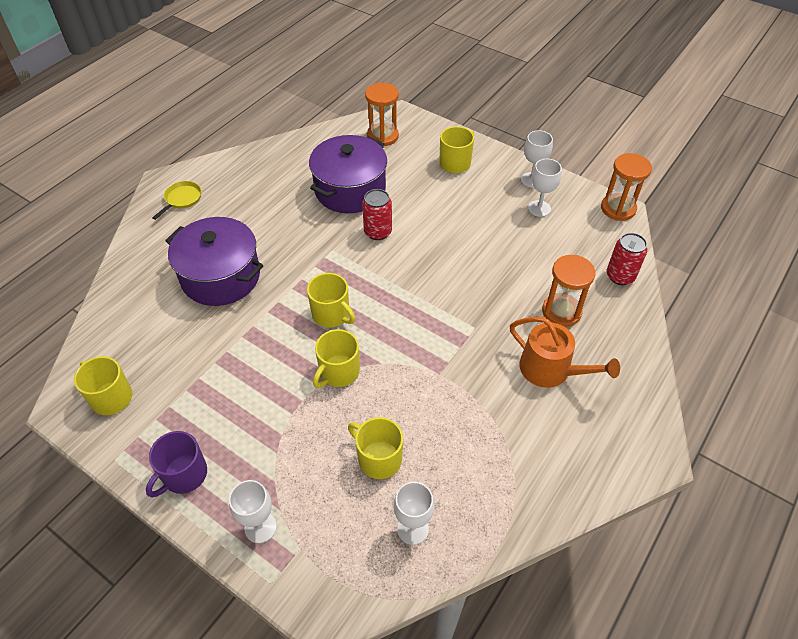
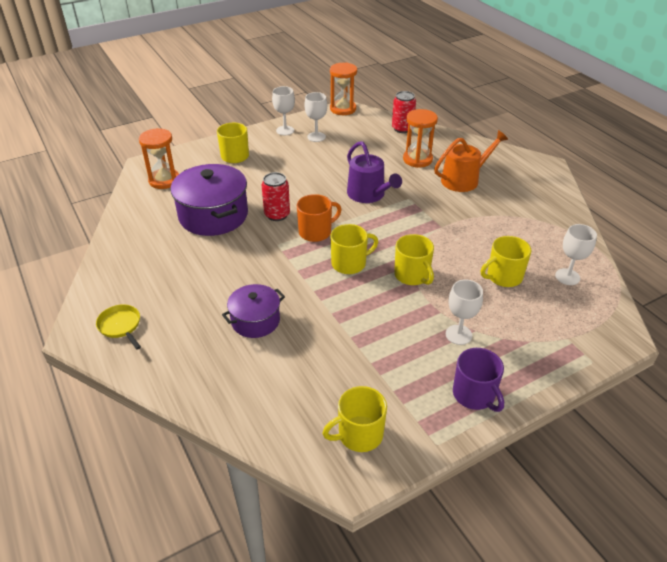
camera: 65 degrees left, 10 degrees down
purple pot [165,217,263,306] -> purple pot [222,284,285,338], size x0.59
white goblet [229,480,277,543] -> white goblet moved to [446,280,483,345]
none -> orange mug [297,194,342,242]
none -> purple watering can [347,141,402,203]

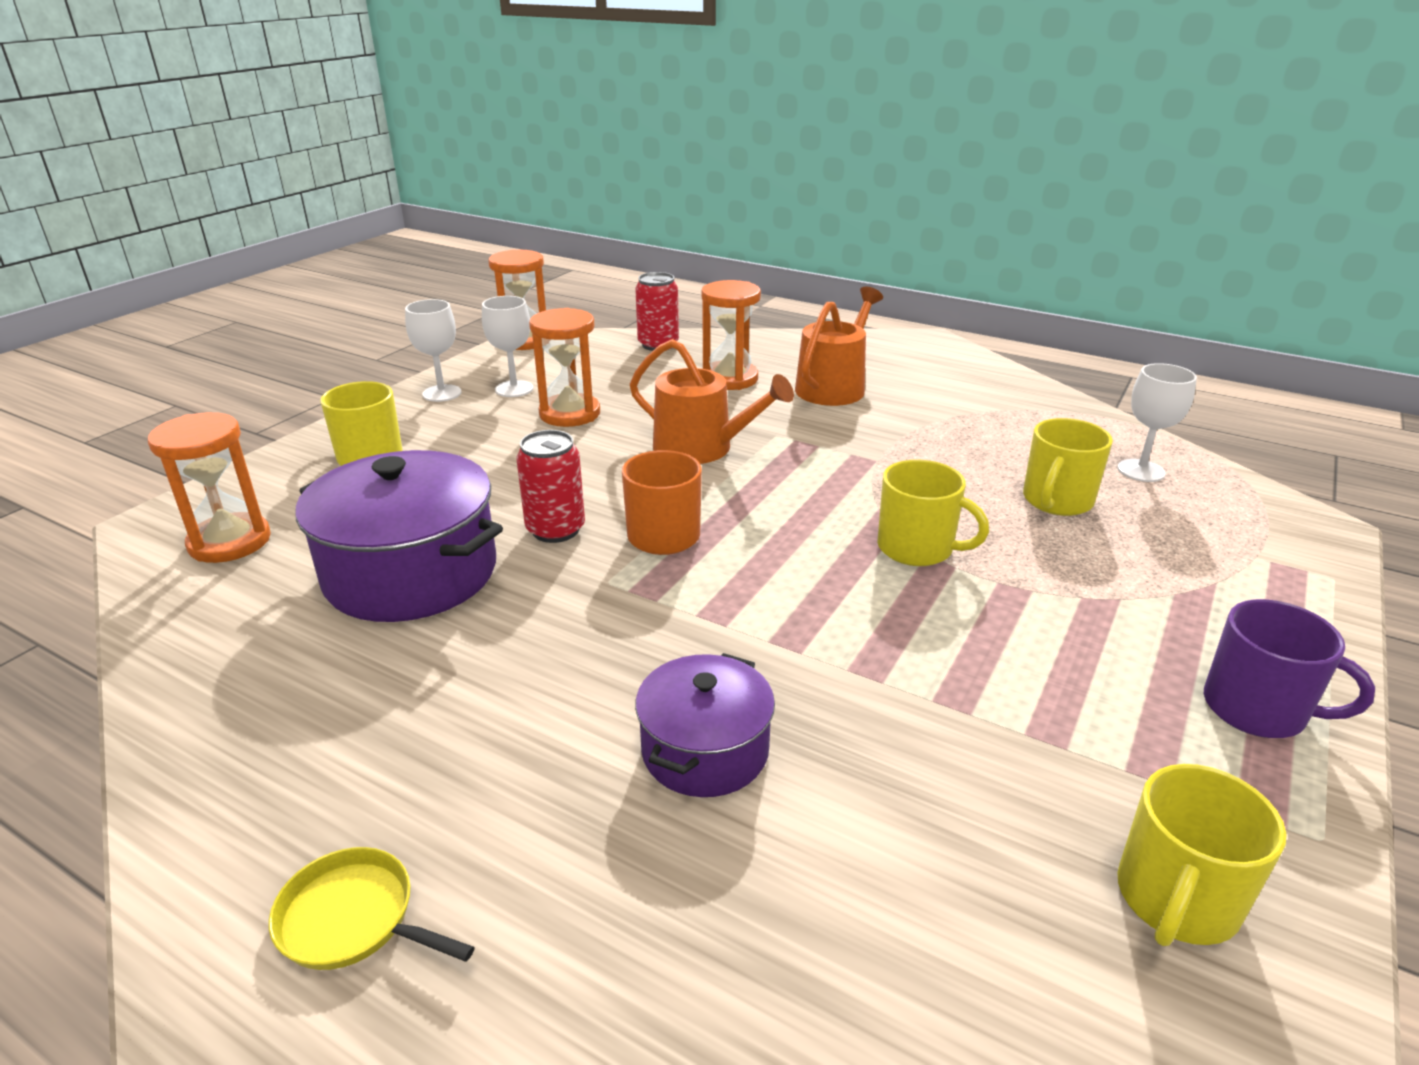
camera: 30 degrees left, 10 degrees down
yellow mug [330,224,378,274] -> none
purple watering can [347,141,402,203] -> orange watering can [630,339,794,464]
white goblet [446,280,483,345] -> none
none -> orange hourglass [529,308,600,427]

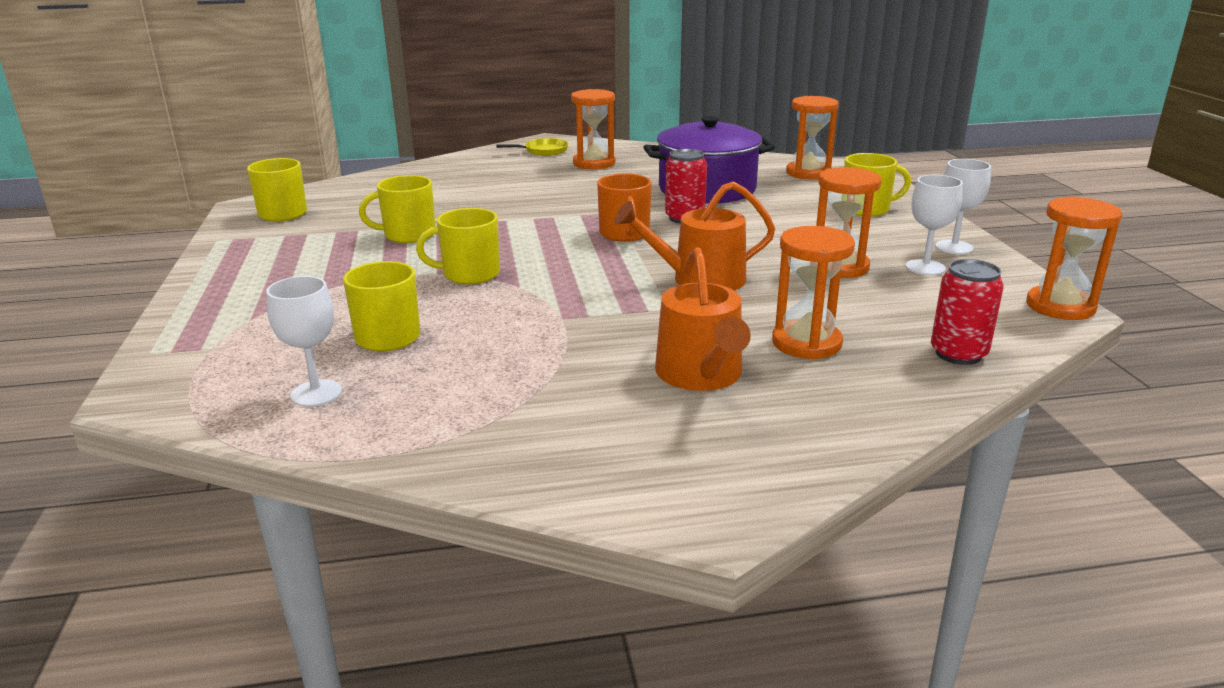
camera: 140 degrees right, 5 degrees down
purple pot [635,653,775,797] -> none
purple mug [1204,599,1375,738] -> none
none -> yellow mug [359,175,435,243]
none -> orange hourglass [571,89,615,169]

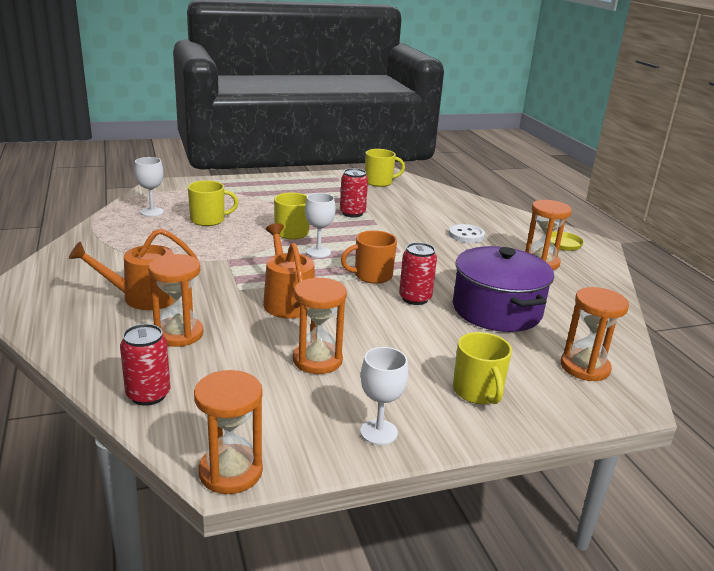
camera: 80 degrees right, 0 degrees up
yellow mug [359,175,435,243] -> red can [340,168,368,217]
white goblet [906,175,963,275] -> white goblet moved to [305,193,336,258]
none -> white button [448,224,485,243]

